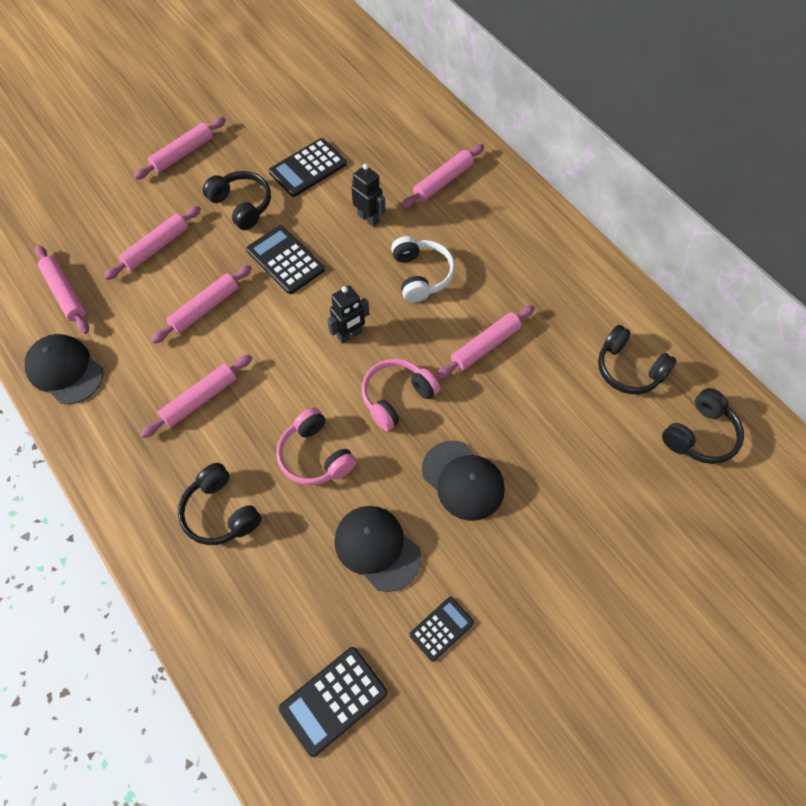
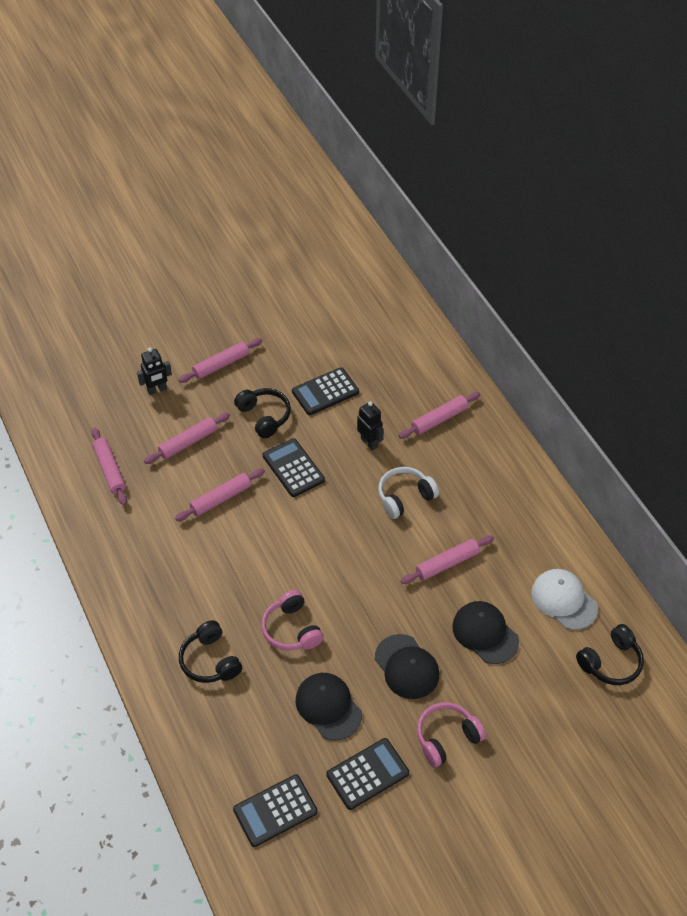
camera: 10 degrees right, 10 degrees down
black cap [25,334,104,404] -> black cap moved to [452,601,519,664]
pink rolling pin [140,354,252,438] -> none
black robot [327,286,369,344] -> black robot moved to [137,348,172,395]
pink headphones [362,359,440,431] -> pink headphones moved to [417,702,486,767]
white headphones [391,236,455,302] -> white headphones turned 120 degrees counterclockwise [378,467,439,519]
black calculator [409,597,474,662] -> black calculator [327,738,409,810], size x1.59
black headphones [598,325,677,394] -> white cap [531,569,598,630]

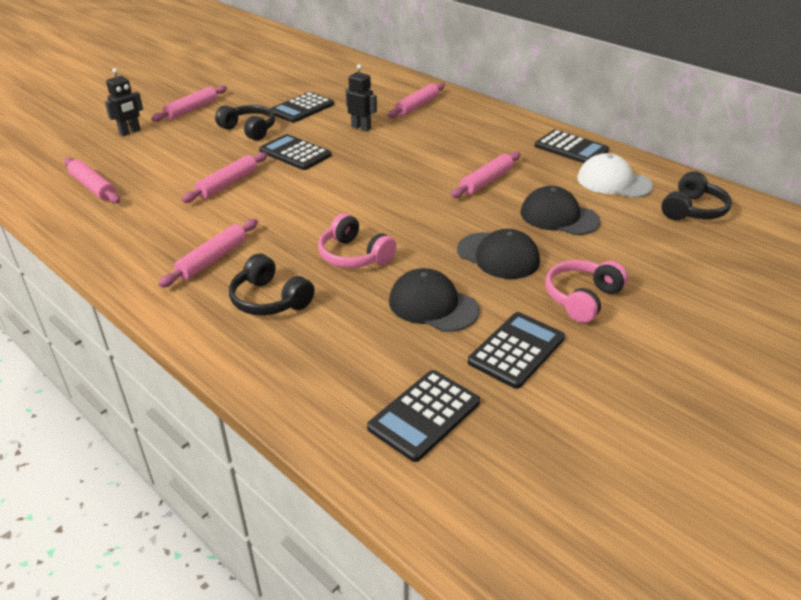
camera: 20 degrees left, 15 degrees down
pink rolling pin [144,413,230,464] -> pink rolling pin moved to [158,219,258,287]
white headphones [378,467,439,519] -> none
none -> black calculator [535,130,609,163]

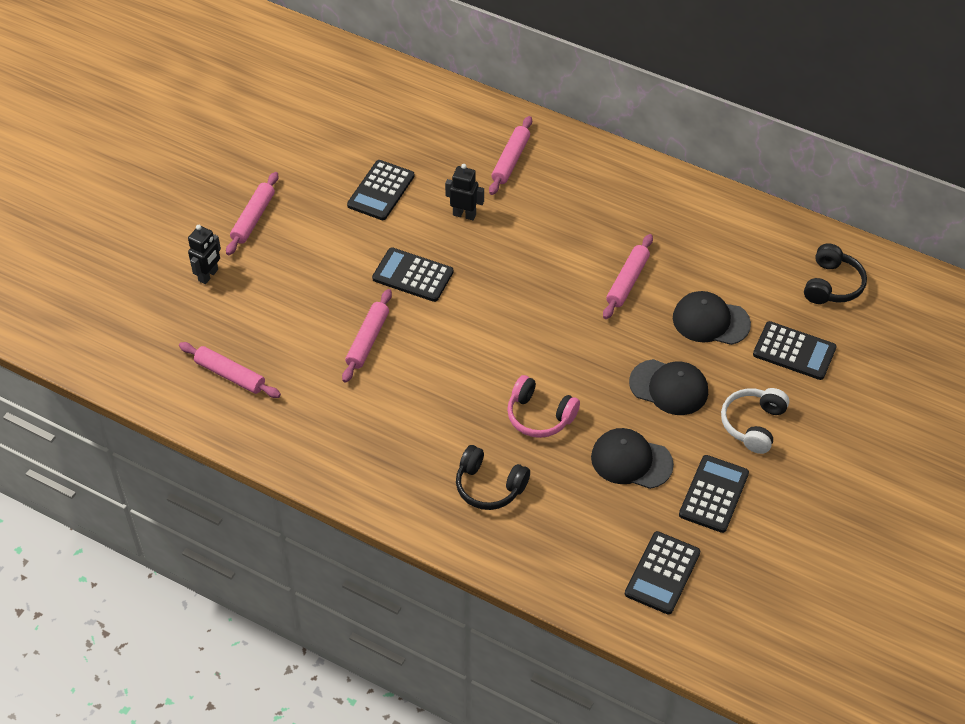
camera: 15 degrees left, 15 degrees up
pink rolling pin [158,219,258,287] -> none
black headphones [215,105,275,141] -> none
black calculator [535,130,609,163] -> black calculator moved to [753,321,837,380]
pink headphones [545,260,628,323] -> white headphones [721,388,789,454]
white cap [577,153,653,198] -> none

